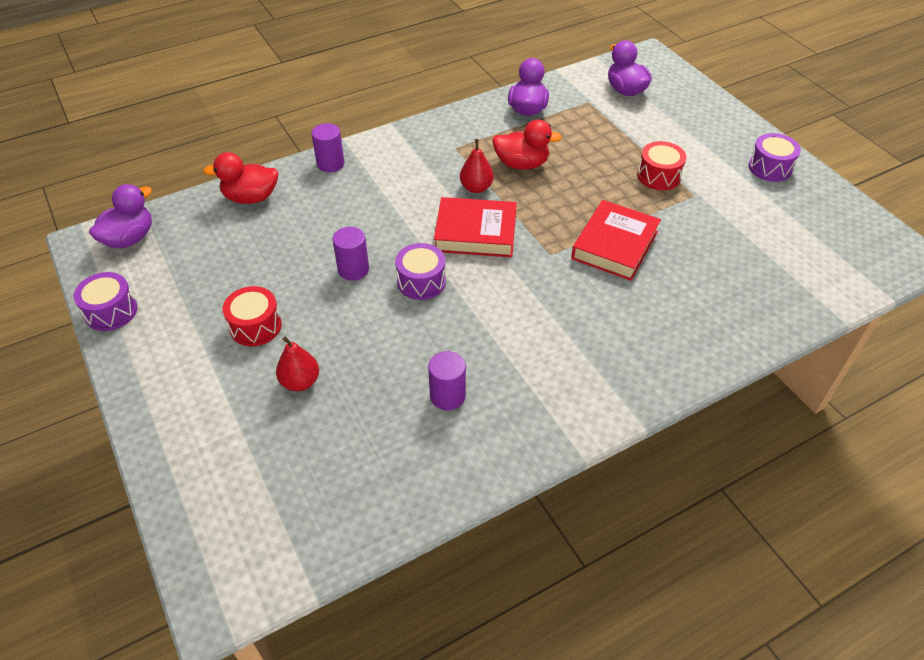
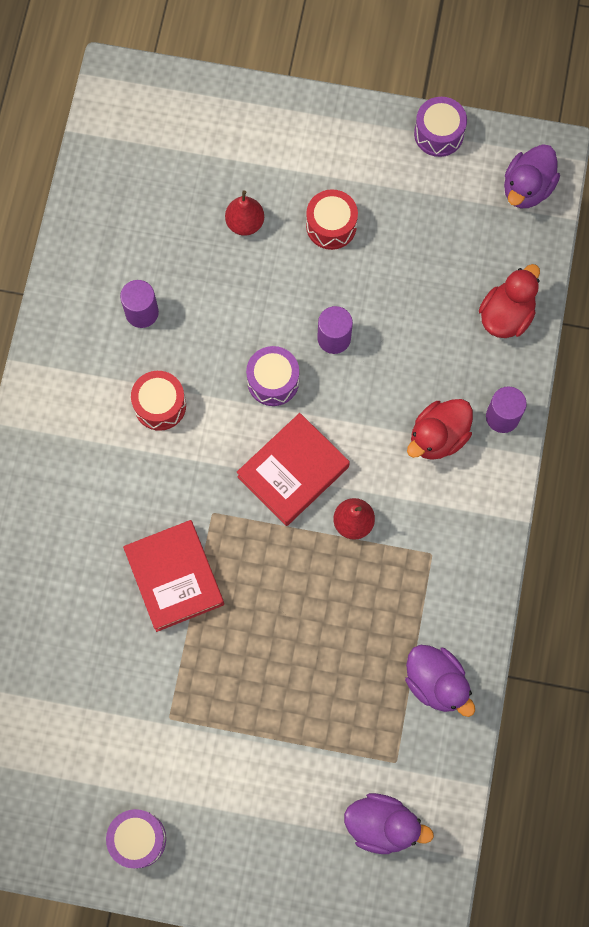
camera: 130 degrees right, 25 degrees up
purple duck [89,184,152,248] -> purple duck turned 45 degrees clockwise [504,144,560,208]
red duck [492,120,562,169] -> red duck moved to [407,399,473,460]
red drum [637,141,687,190] -> red drum moved to [131,371,186,431]

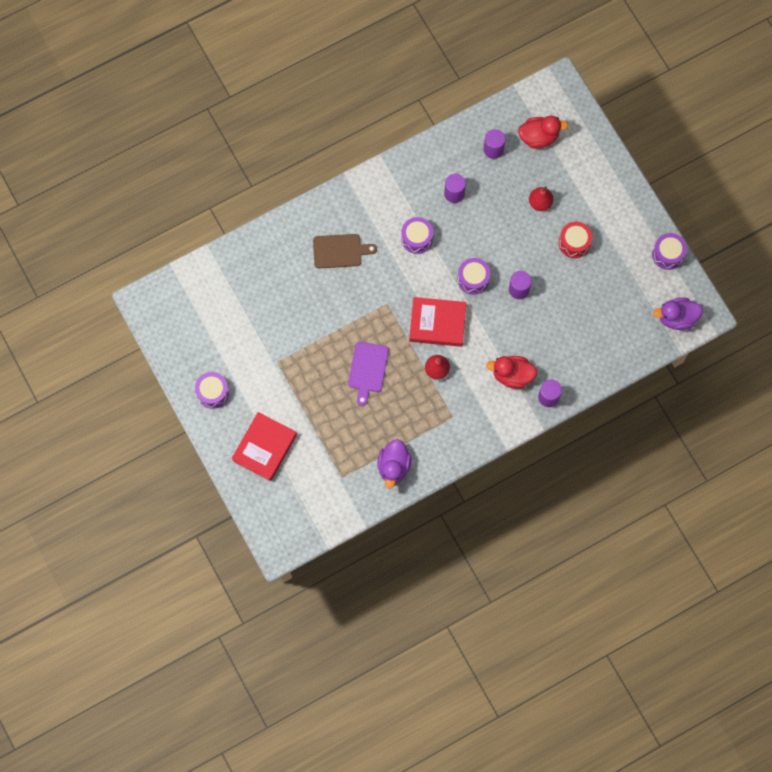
camera: 50 degrees right, 0 degrees up
red book [123,520,224,632] -> red book moved to [232,412,297,481]
red drum [131,371,186,431] -> purple drum [401,217,433,254]
purple duck [344,793,434,854] -> none
red duck [479,264,540,338] -> red duck moved to [518,116,568,148]
none -> brown cutting board [313,234,377,268]
none -> purple cutting board [348,342,389,406]
none -> purple cylinder [484,129,506,159]

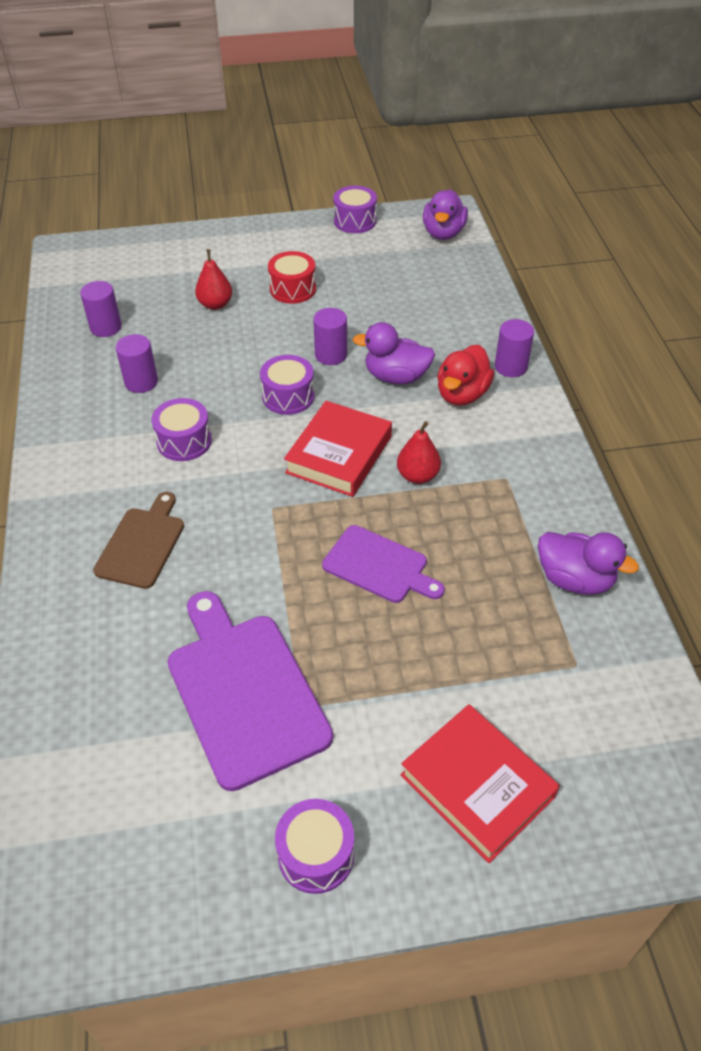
camera: 70 degrees left, 25 degrees down
red duck [518,116,568,148] -> none
none -> purple cutting board [168,591,333,791]
none -> purple duck [353,322,435,384]

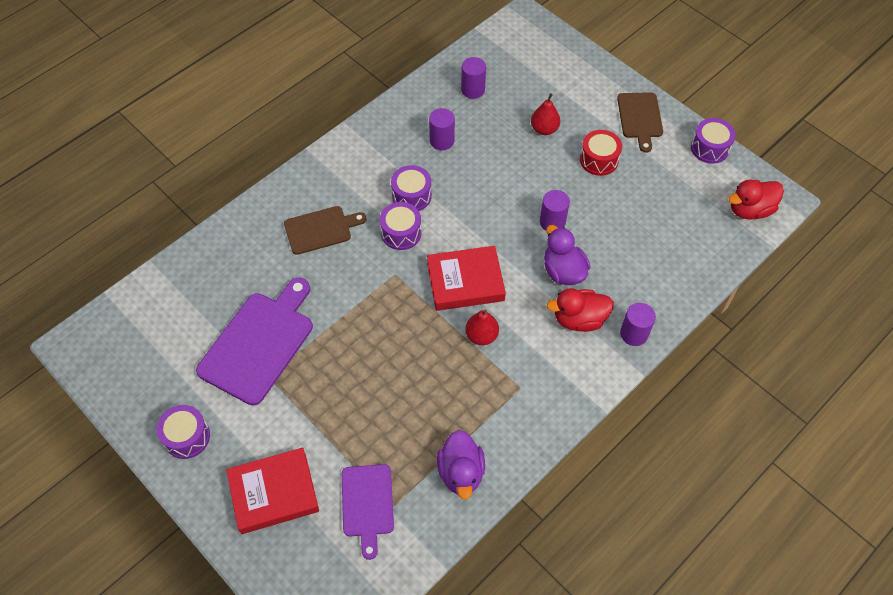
camera: 55 degrees right, 10 degrees up
purple drum [260,355,314,415] -> purple drum moved to [380,202,422,250]
purple cutting board [322,525,445,603] -> purple cutting board moved to [342,464,394,560]
red book [400,704,560,863] -> red book turned 60 degrees clockwise [226,448,319,534]
purple duck [423,189,468,240] -> red duck [728,180,784,219]
none -> brown cutting board [617,92,663,153]

